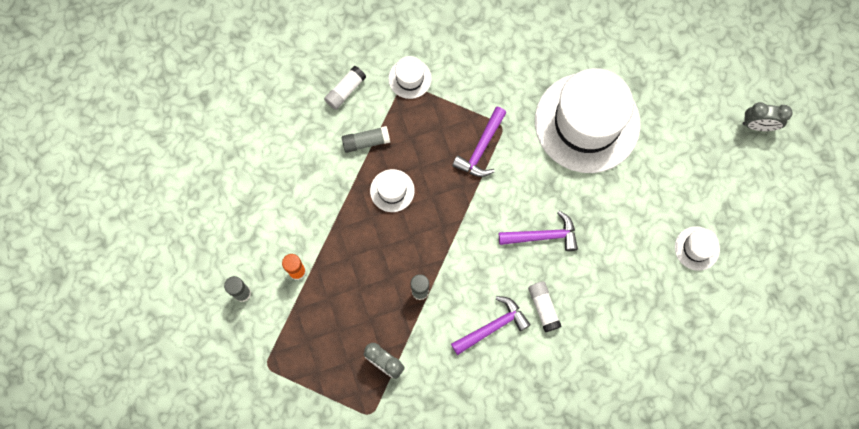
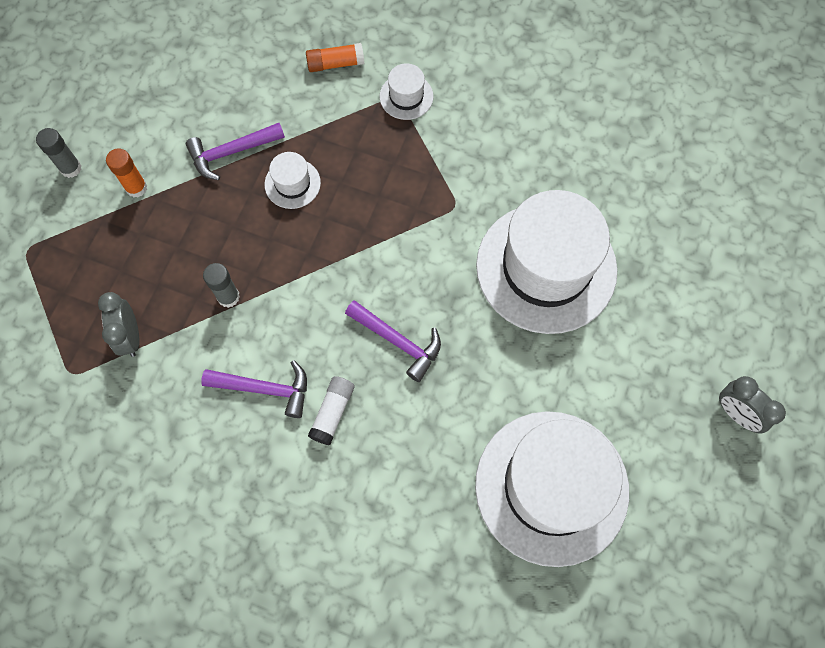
camera: 40 degrees right, 5 degrees down
white glue stick [324,66,366,110] -> orange glue stick [306,43,364,72]
grey glue stick [342,126,390,153] -> none
purple hammer [452,107,507,177] -> purple hammer moved to [186,123,285,180]
white hat [675,226,720,271] -> white hat [475,411,629,567], size x2.41

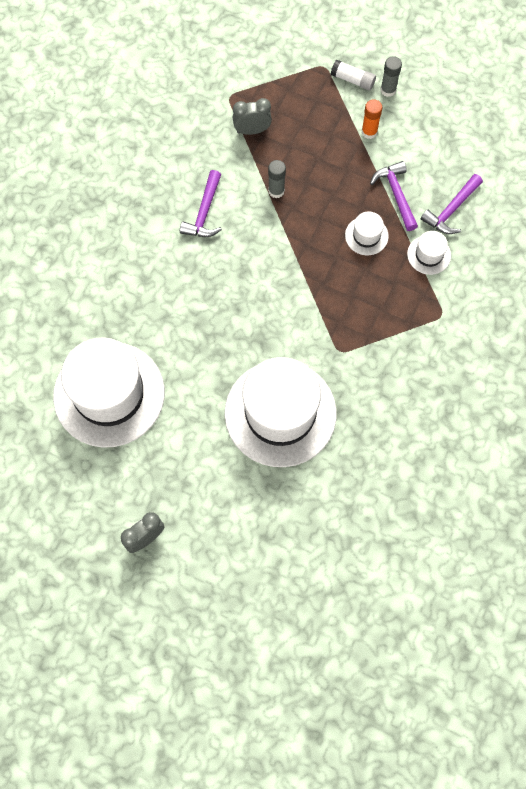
camera: 95 degrees right, 0 degrees up
orange glue stick [306,43,364,72] -> none
white glue stick [308,376,355,445] -> white glue stick moved to [331,60,376,91]
purple hammer [345,300,441,382] -> purple hammer moved to [421,174,483,234]
white hat [380,63,433,120] -> white hat moved to [407,231,451,275]

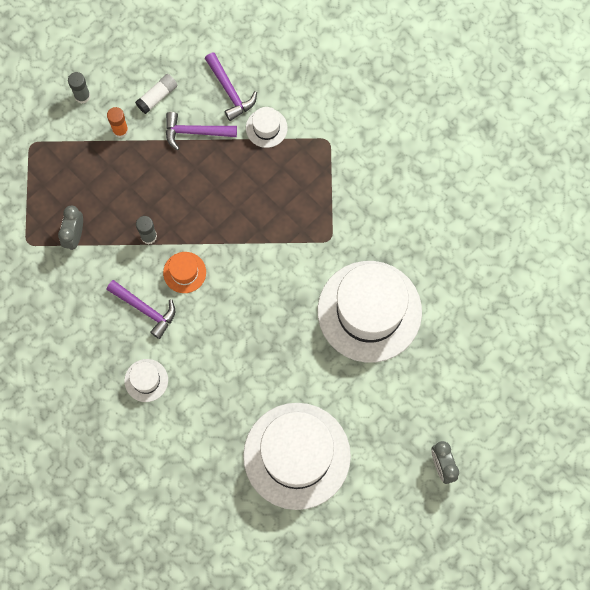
camera: 70 degrees left, 5 degrees up
white glue stick [331,60,376,91] -> white glue stick moved to [135,74,178,114]
white hat [345,212,389,255] -> white hat moved to [124,359,168,402]
none -> orange hat [163,252,206,293]

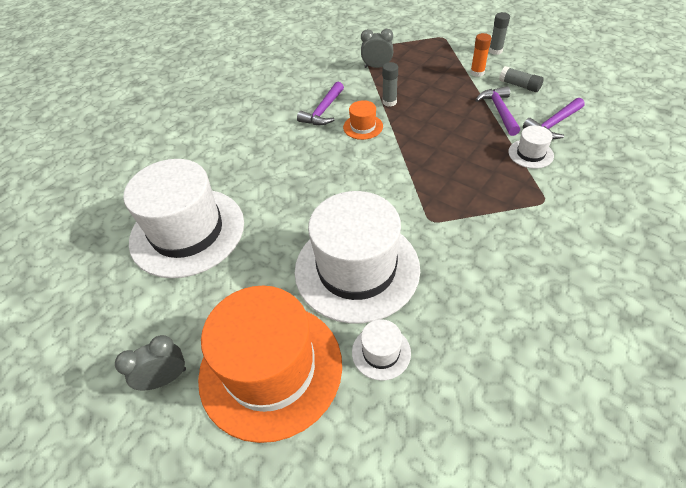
camera: 85 degrees right, 25 degrees down
white hat [124,359,168,402] -> white hat moved to [352,319,411,381]
white glue stick [135,74,178,114] -> grey glue stick [499,66,544,92]
none -> orange hat [198,286,342,443]

